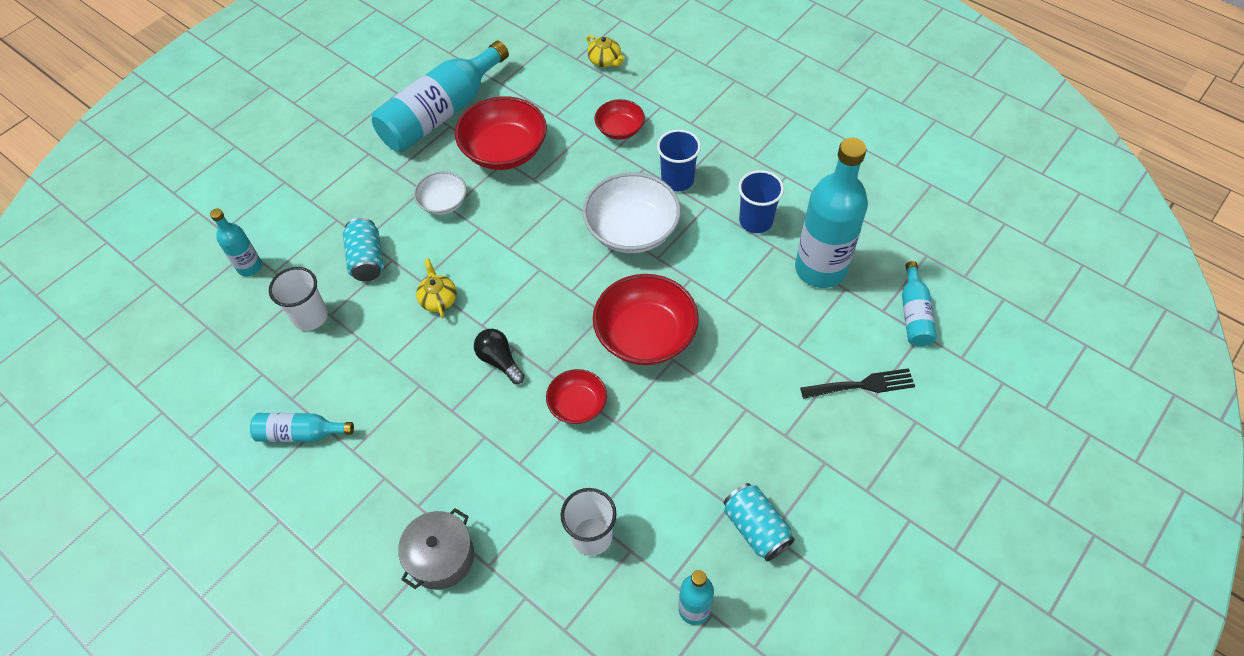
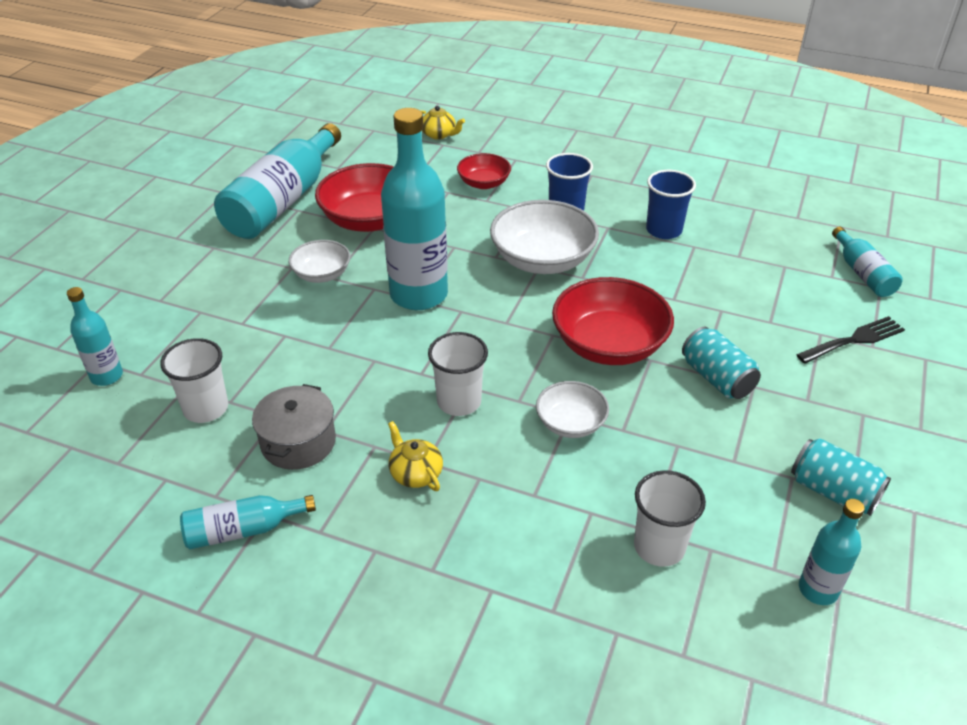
camera: 20 degrees left, 15 degrees down
turquoise can [343,218,384,281] -> turquoise can moved to [682,327,761,399]
grey pot [398,508,474,590] -> grey pot moved to [252,384,336,470]
yellow teapot [416,258,457,319] -> yellow teapot moved to [388,421,443,491]
black light bulb [474,329,525,384] -> white cup [428,332,488,416]
red bowl [546,369,607,424] -> white bowl [536,381,609,438]
turquoise bottle [795,138,868,288] -> turquoise bottle moved to [381,108,448,310]

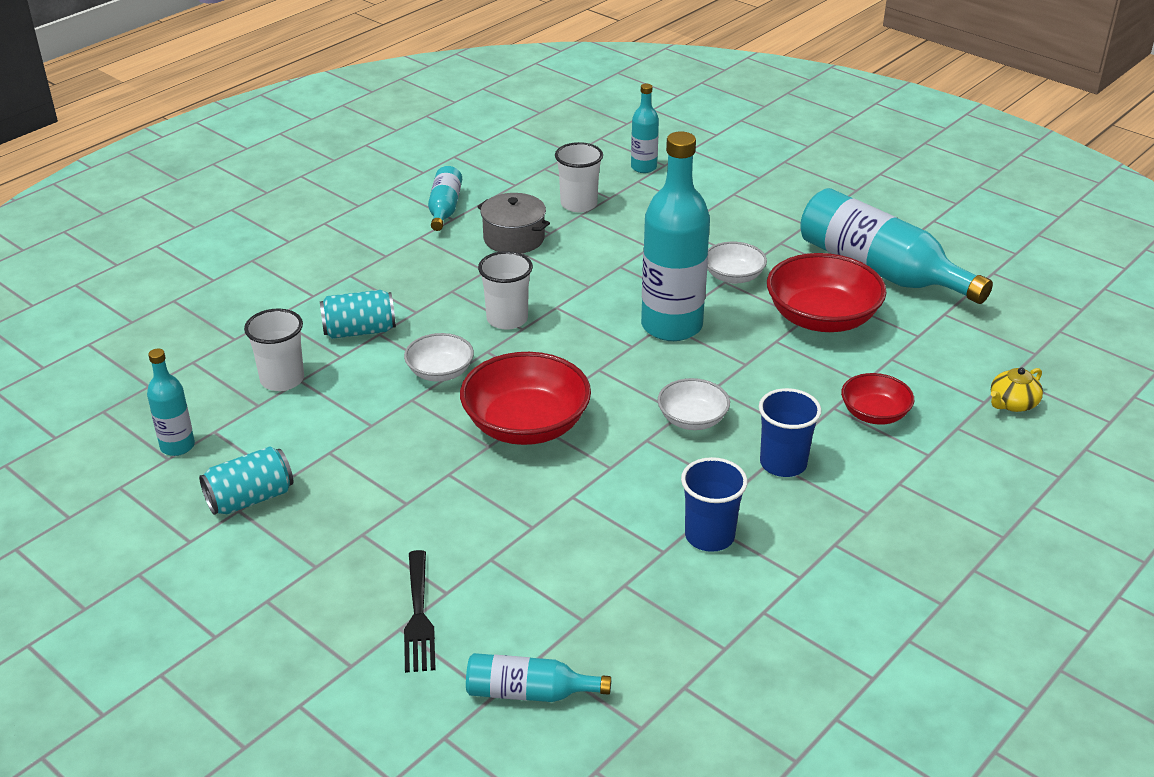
camera: 110 degrees right, 5 degrees down
yellow teapot [388,421,443,491] -> none
white bowl [490,200,599,274] -> white bowl [658,378,730,430], size x0.56
turquoise can [682,327,761,399] -> turquoise can moved to [320,290,396,339]

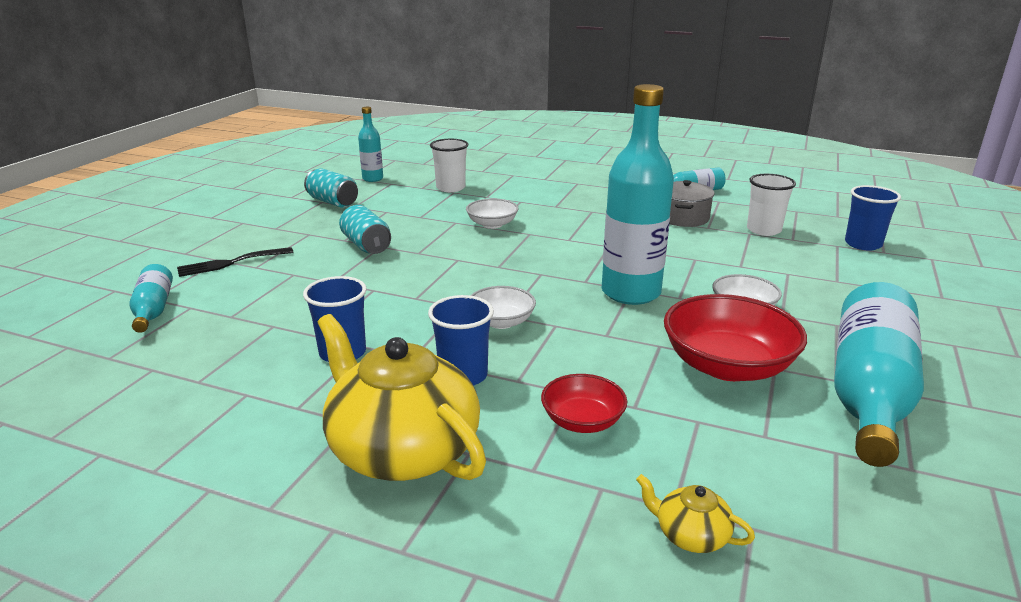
camera: 70 degrees right, 10 degrees down
turquoise can [320,290,396,339] -> turquoise can moved to [339,205,391,254]
red bowl [460,352,591,445] -> none
white cup [478,251,533,330] -> none
turquoise bottle [631,84,659,173] -> blue cup [845,185,901,251]
none -> yellow teapot [317,314,486,481]

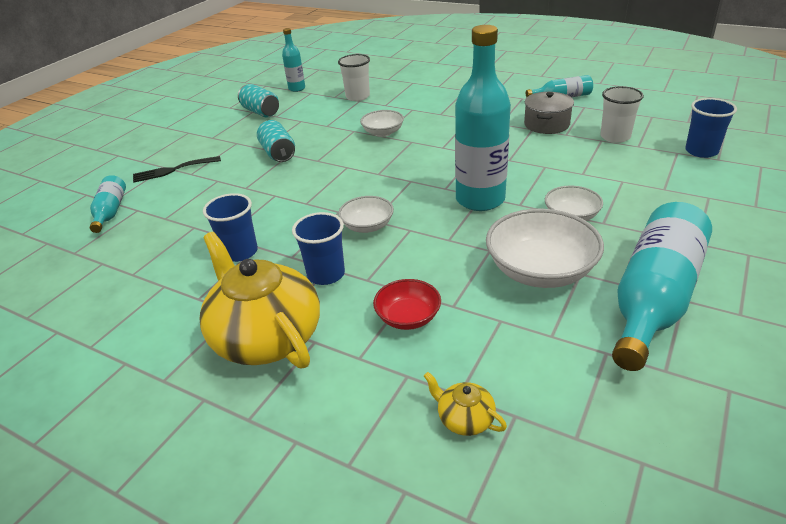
camera: 10 degrees right, 10 degrees up
red bowl [664,294,807,381] -> white bowl [486,209,604,288]

